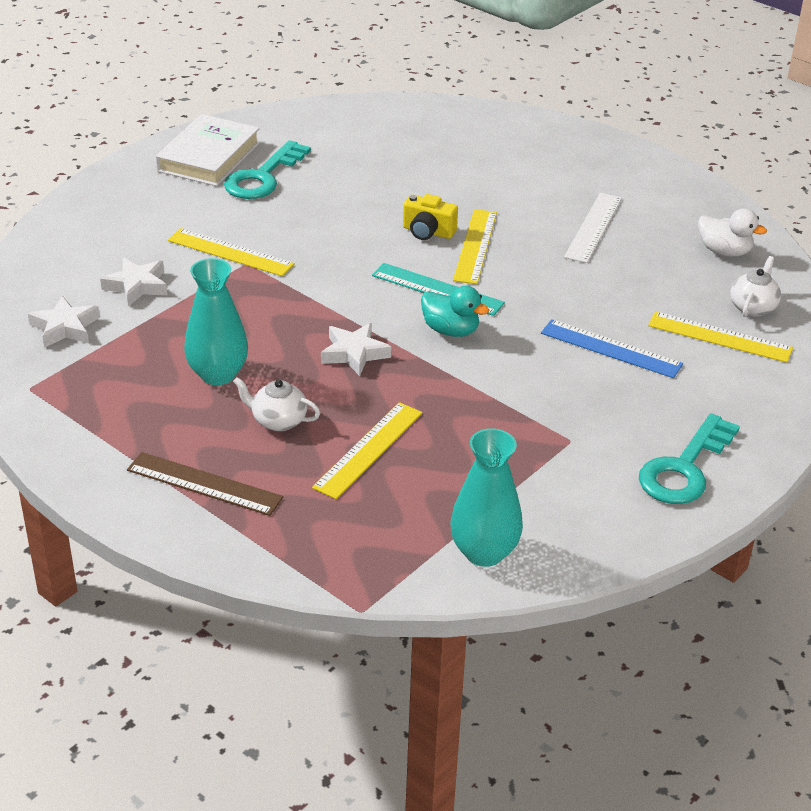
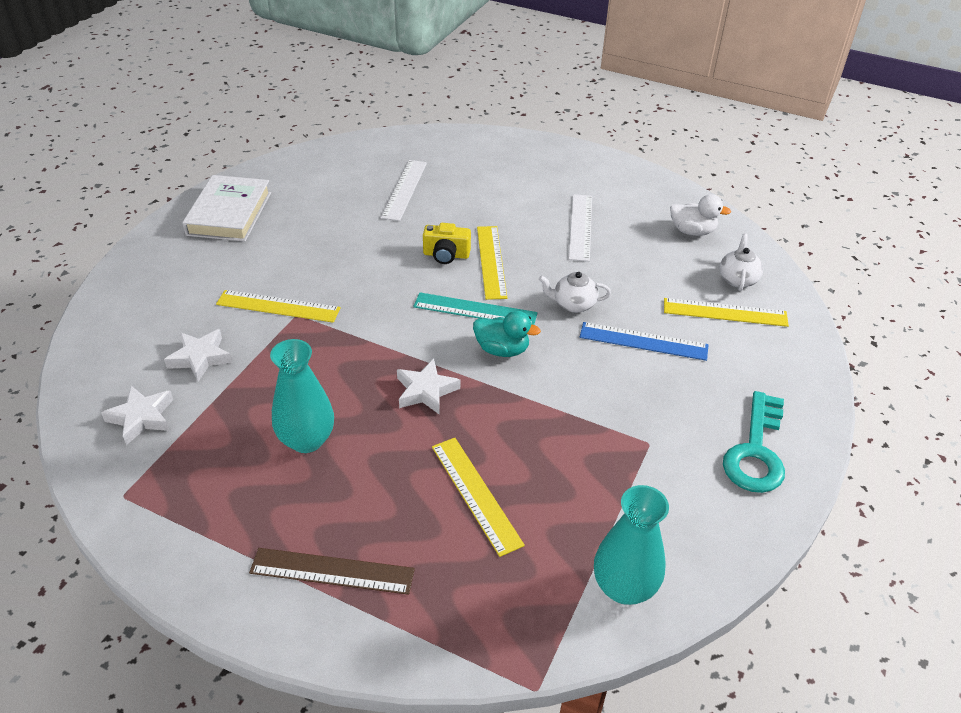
camera: 15 degrees left, 5 degrees up
turquoise key [224,140,311,199] -> none
white teapot [233,377,320,431] -> white teapot moved to [539,272,611,313]
yellow ruler [312,402,422,499] -> yellow ruler turned 45 degrees counterclockwise [432,438,525,557]
none -> white ruler [381,160,427,221]

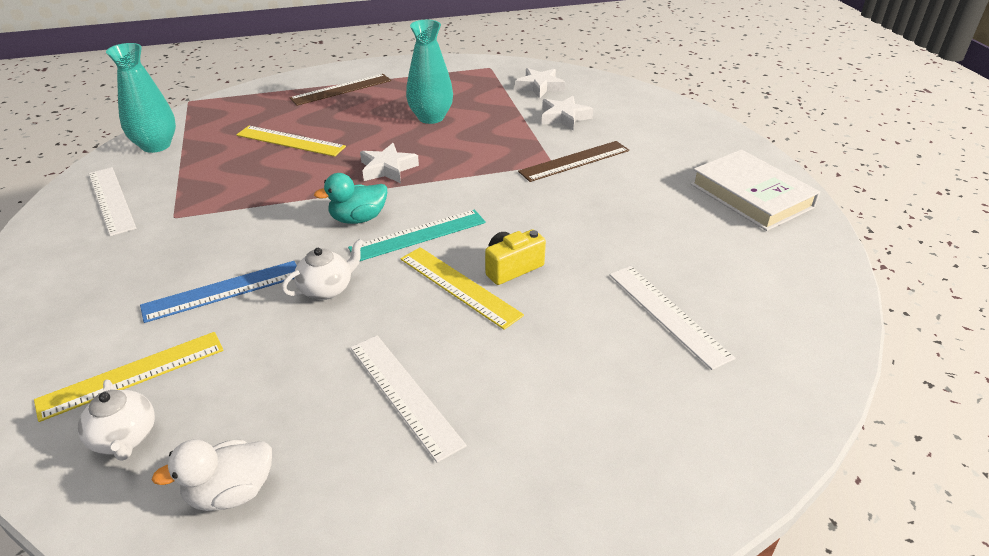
camera: 140 degrees right, 5 degrees down
yellow ruler [216,290,341,323] -> brown ruler [518,141,629,182]
turquoise key [723,391,785,493] -> none
none -> white ruler [89,167,136,236]

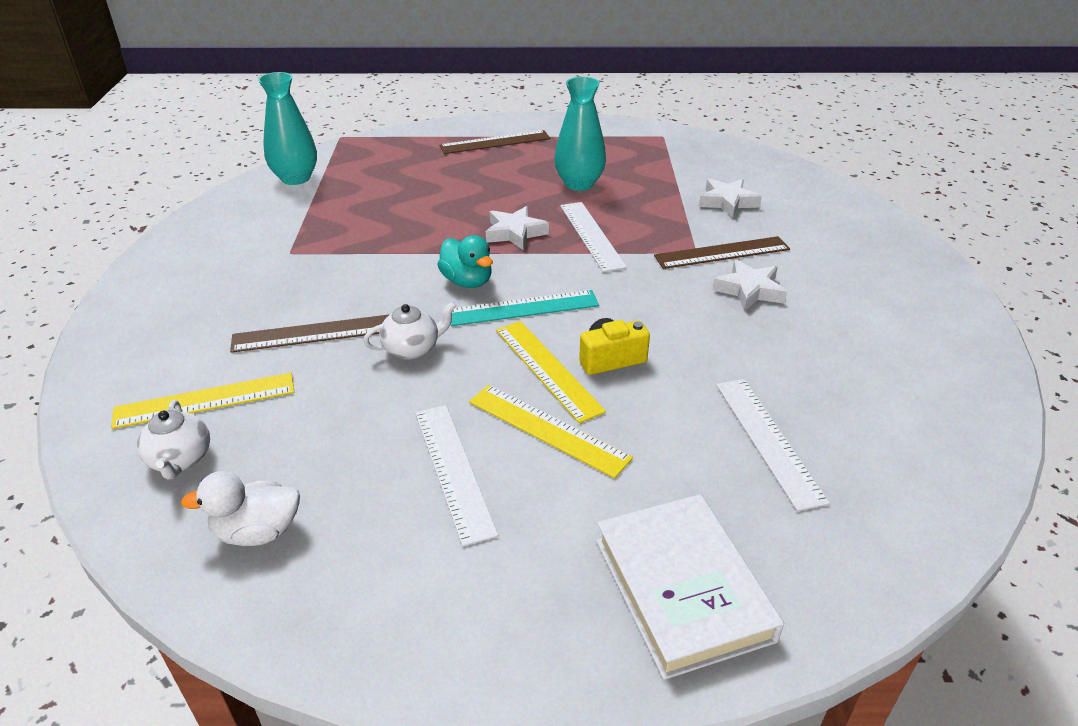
camera: 15 degrees right, 0 degrees up
white ruler [89,167,136,236] -> white ruler moved to [560,202,627,272]
blue ruler [140,261,297,323] -> brown ruler [230,315,389,353]
yellow ruler [236,126,346,157] -> yellow ruler moved to [469,385,633,478]
turquoise duck [314,173,387,224] -> turquoise duck turned 120 degrees counterclockwise [437,235,493,288]
white star [515,68,565,99] -> white star moved to [713,259,787,311]
white book [691,149,820,231] -> white book moved to [596,494,784,680]

